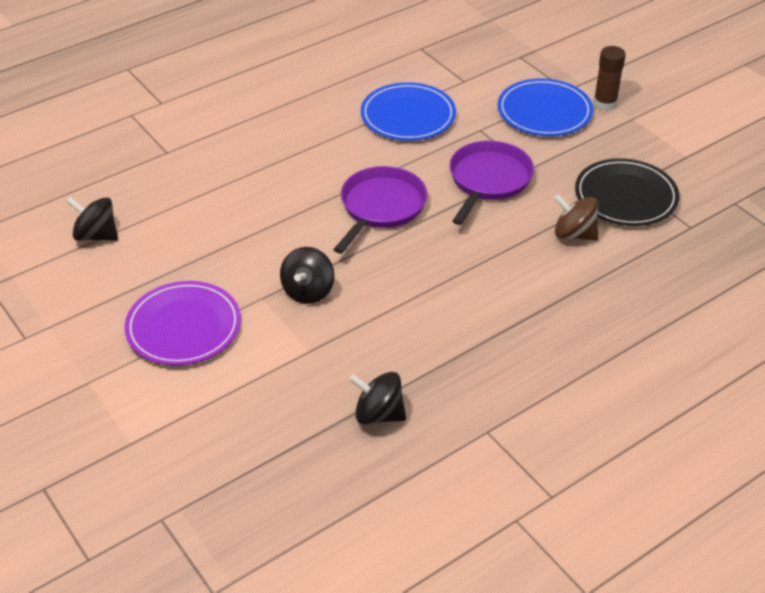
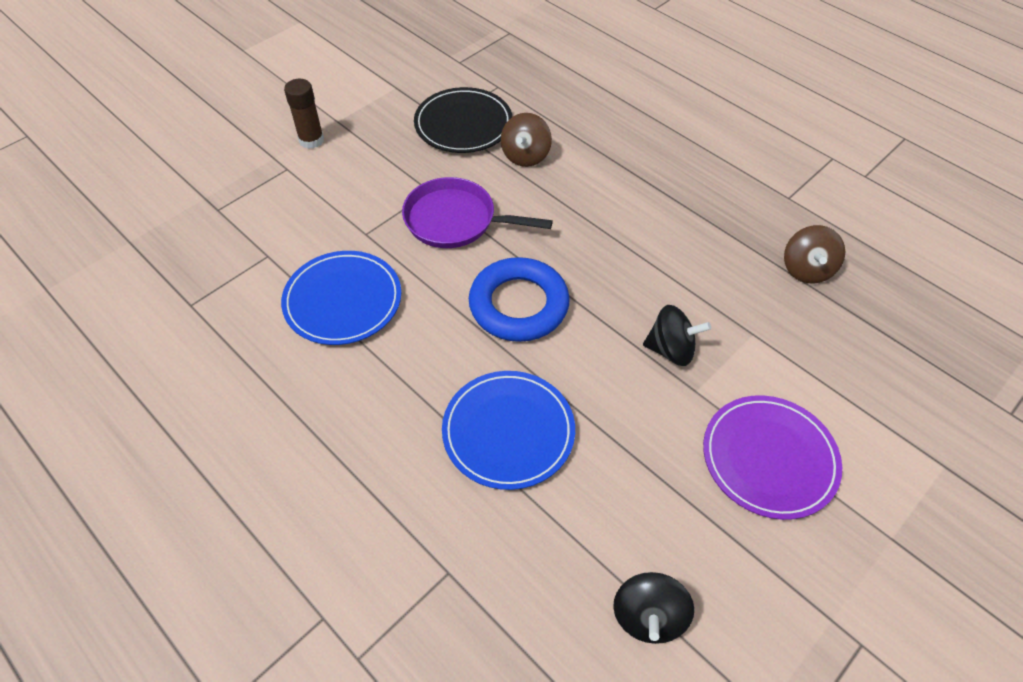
camera: 100 degrees left, 10 degrees up
purple pan [333,166,427,254] -> blue ring [469,257,570,342]
black spinning top [349,372,406,425] -> brown spinning top [784,225,845,283]
blue plate [498,78,593,136] -> blue plate moved to [442,371,575,490]

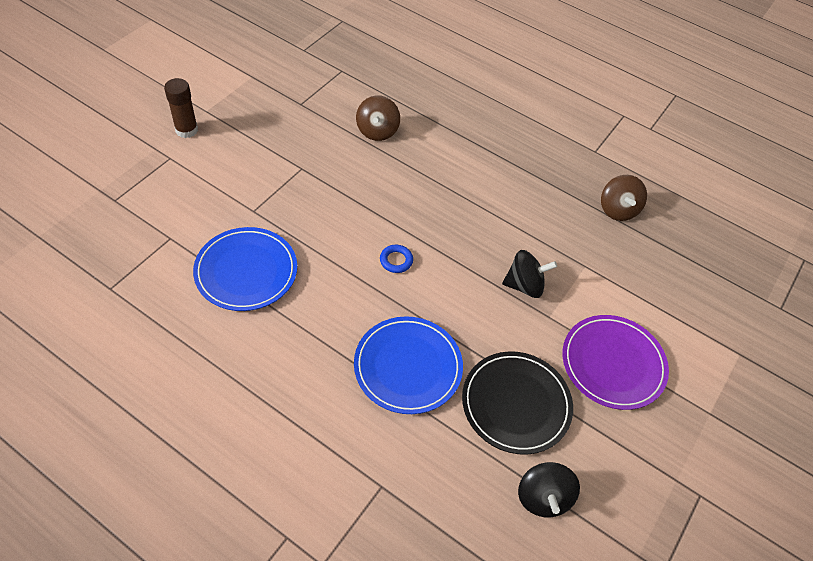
camera: 15 degrees left, 0 degrees up
purple pan [402,177,553,248] -> none
black plate [414,87,513,153] -> black plate moved to [462,351,573,454]
blue ring [469,257,570,342] -> blue ring [380,245,413,273], size x0.40

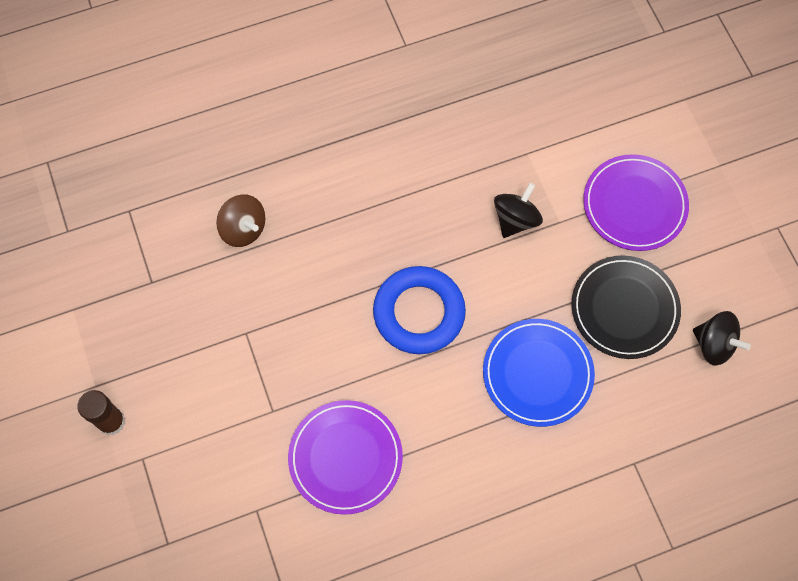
camera: 50 degrees left, 15 degrees up
blue plate [193,227,297,311] -> purple plate [288,400,403,515]
blue ring [380,245,413,273] -> blue ring [373,266,466,354], size x2.49
brown spinning top [601,175,647,221] -> none

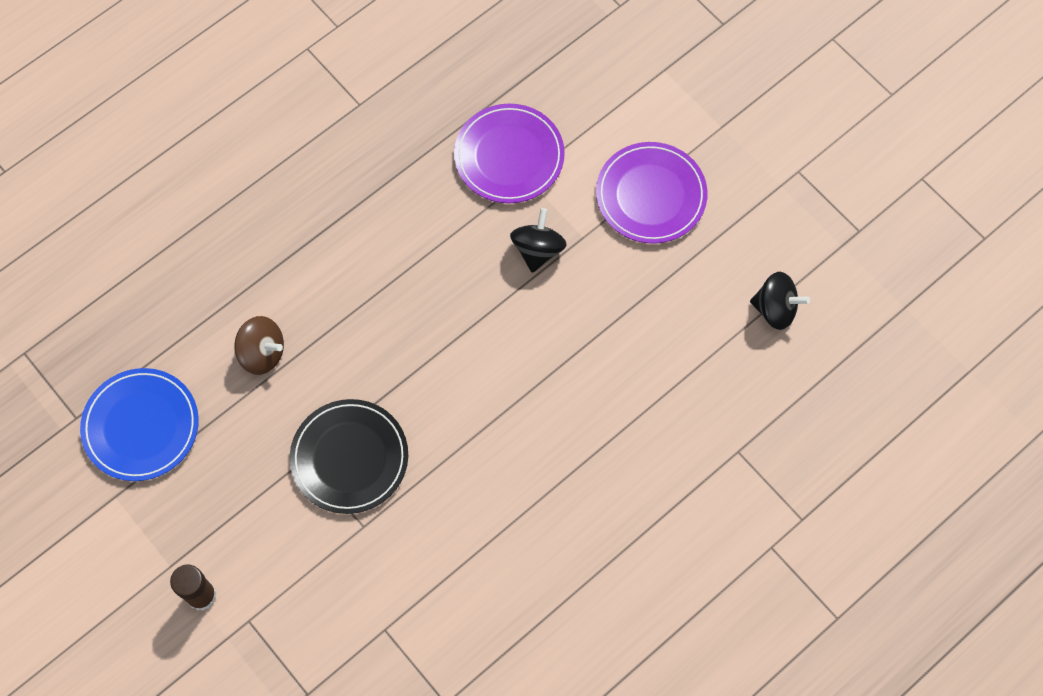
camera: 20 degrees left, 0 degrees up
purple plate [288,400,403,515] -> purple plate moved to [454,104,565,203]
blue ring [373,266,466,354] -> none
blue plate [483,319,595,427] -> blue plate moved to [80,368,199,481]
black plate [571,255,681,359] -> black plate moved to [290,399,408,514]

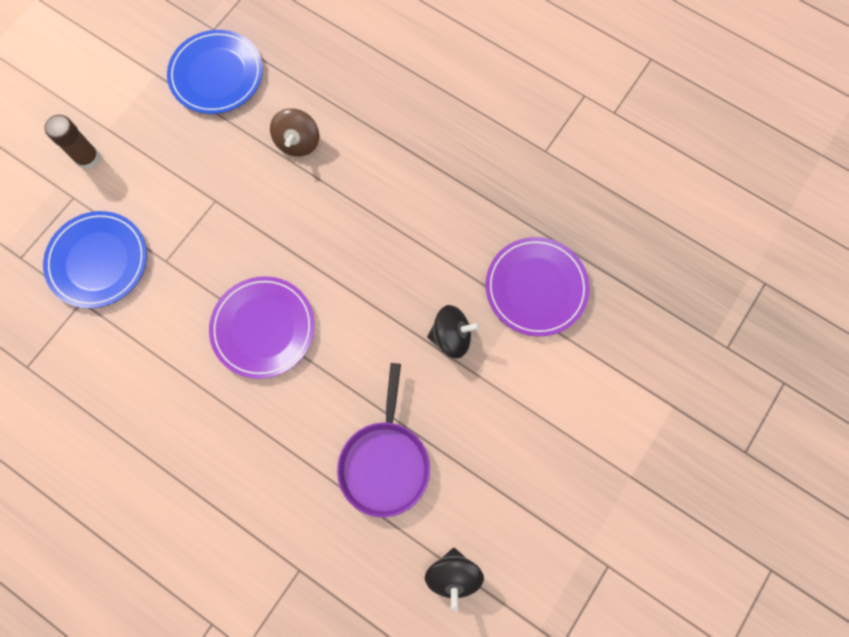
camera: 75 degrees right, 5 degrees up
black plate [290,399,408,514] -> none
purple plate [596,142,707,244] -> purple plate moved to [209,276,315,379]
none -> blue plate [43,211,147,308]
none -> purple pan [337,363,430,517]

